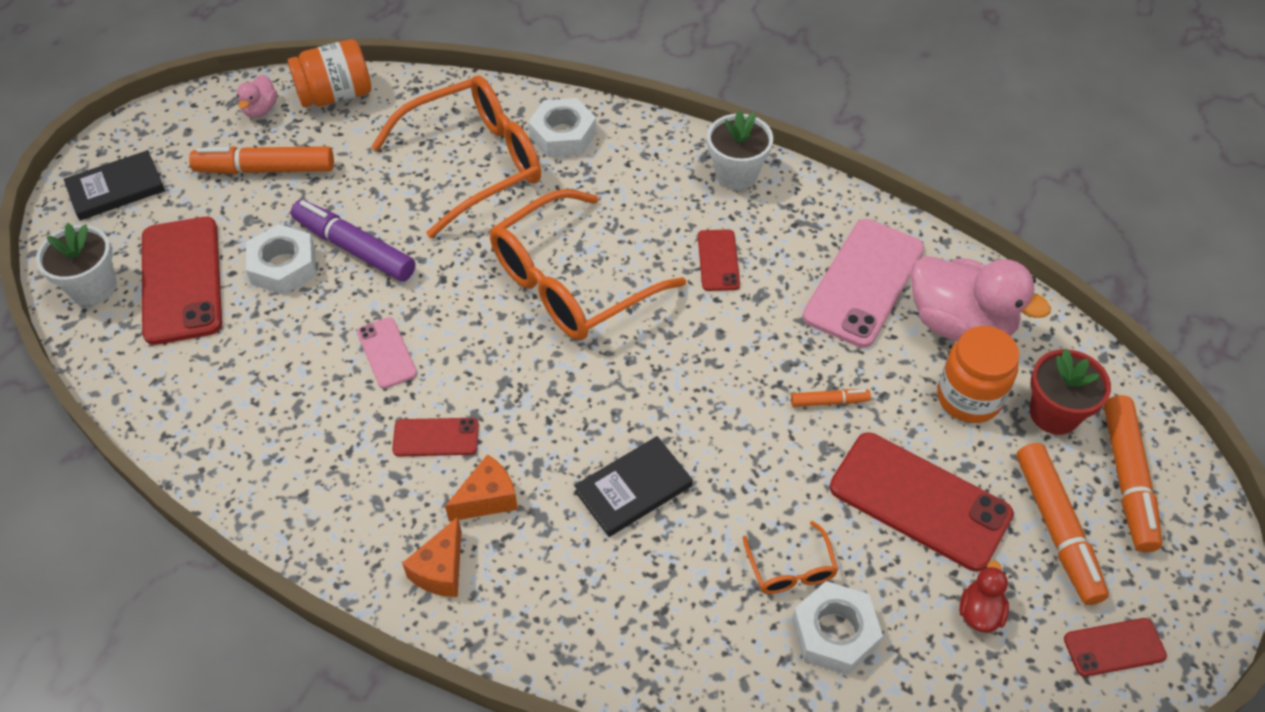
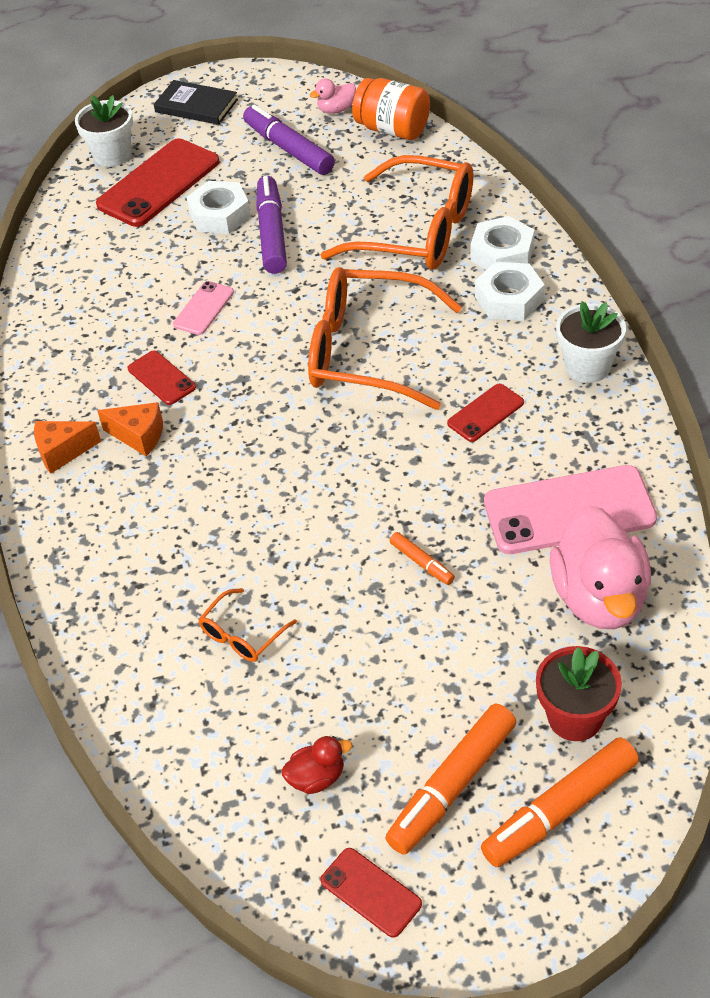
camera: 55 degrees right, 5 degrees down
orange marker [189,146,334,174] -> purple marker [243,105,335,175]
black book [574,436,693,537] -> none
white nut [792,581,883,675] -> white nut moved to [475,262,545,321]
red phone [830,432,1014,571] -> none
orange jar [937,326,1019,423] -> none

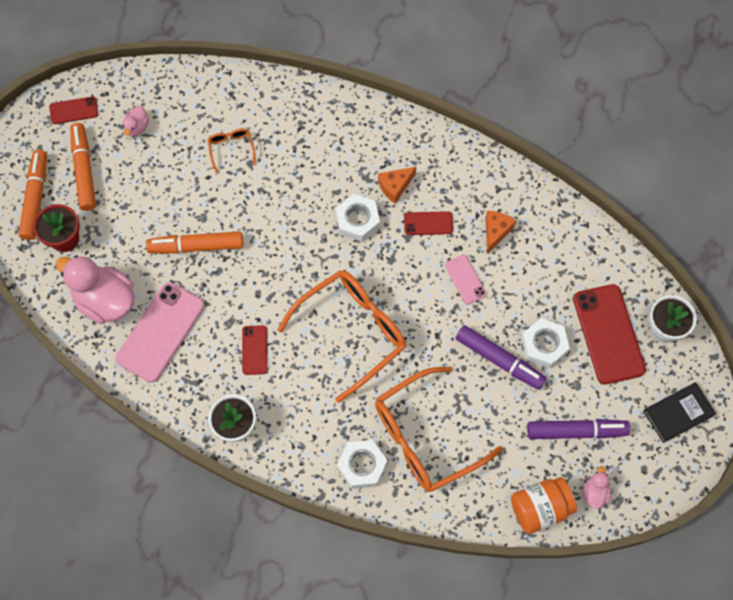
camera: 125 degrees right, 20 degrees up
orange cheese [34,421,101,474] -> orange cheese moved to [485,211,516,253]
red duck [282,736,352,794] -> pink duck [123,105,149,137]
orange marker [390,532,455,585] -> orange marker [146,231,243,254], size x2.03
white nut [475,262,545,321] -> white nut moved to [336,194,380,242]

